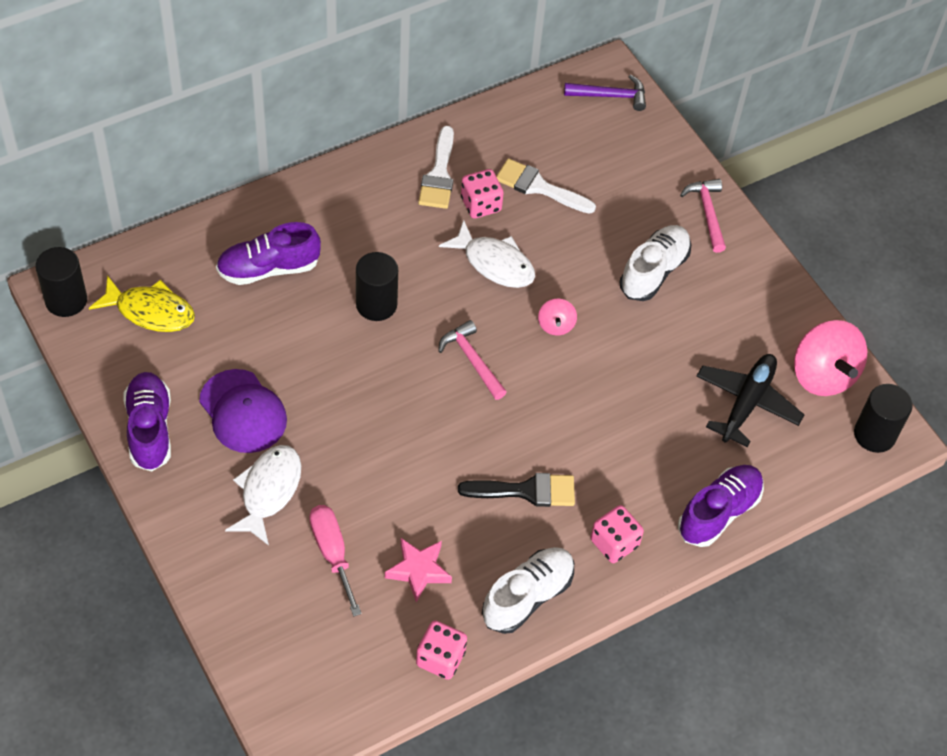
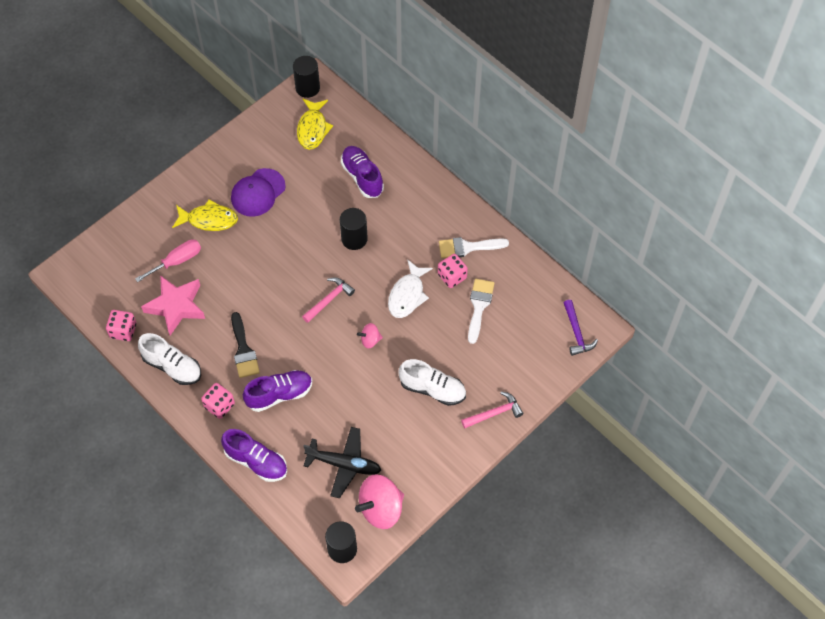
camera: 80 degrees right, 5 degrees up
purple shoe [124,372,171,471] -> purple shoe moved to [243,370,312,412]
white fish [225,445,301,545] -> yellow fish [172,199,238,231]
pink star [385,538,452,603] -> pink star [141,275,205,335], size x1.59

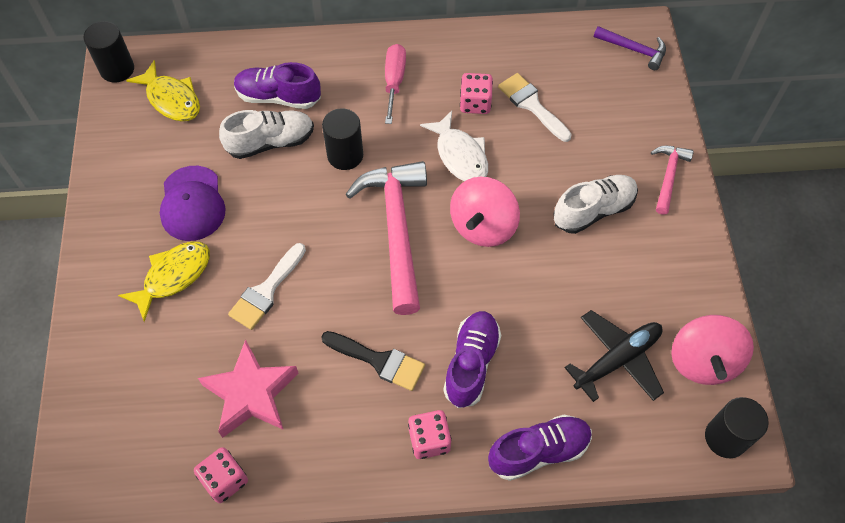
camera: 50 degrees left, 0 degrees up
pink screwdriver [135,240,201,282] -> pink screwdriver moved to [385,44,406,124]
white shoe [138,333,201,385] -> white shoe moved to [219,110,314,159]
pink hammer [302,277,355,323] -> pink hammer [345,161,427,315], size x1.99
pink spinning top [357,323,383,349] -> pink spinning top [450,177,520,247], size x2.02
white brush [439,237,509,258] -> white brush moved to [228,243,306,330]

